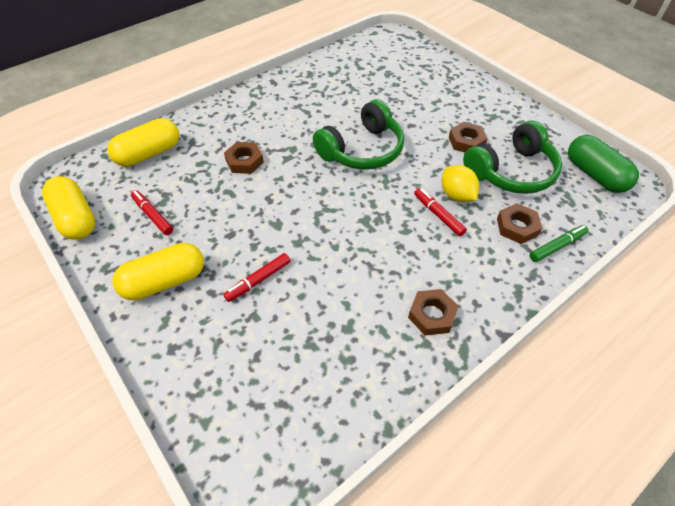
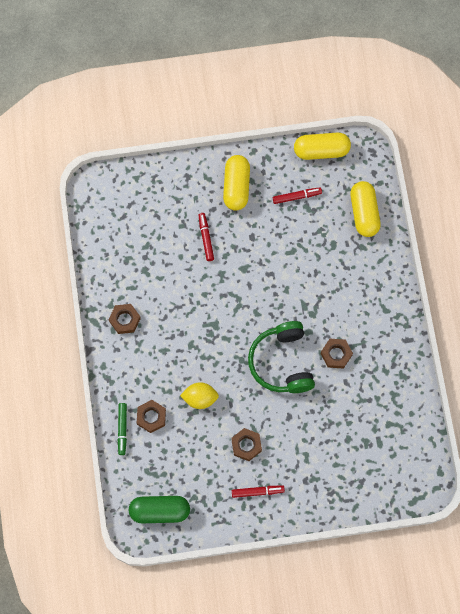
camera: 120 degrees right, 20 degrees up
brown nut [224,142,264,174] -> brown nut moved to [321,339,353,369]
red marker [414,188,467,236] -> red marker moved to [232,486,285,498]
green headphones [463,121,562,194] -> none

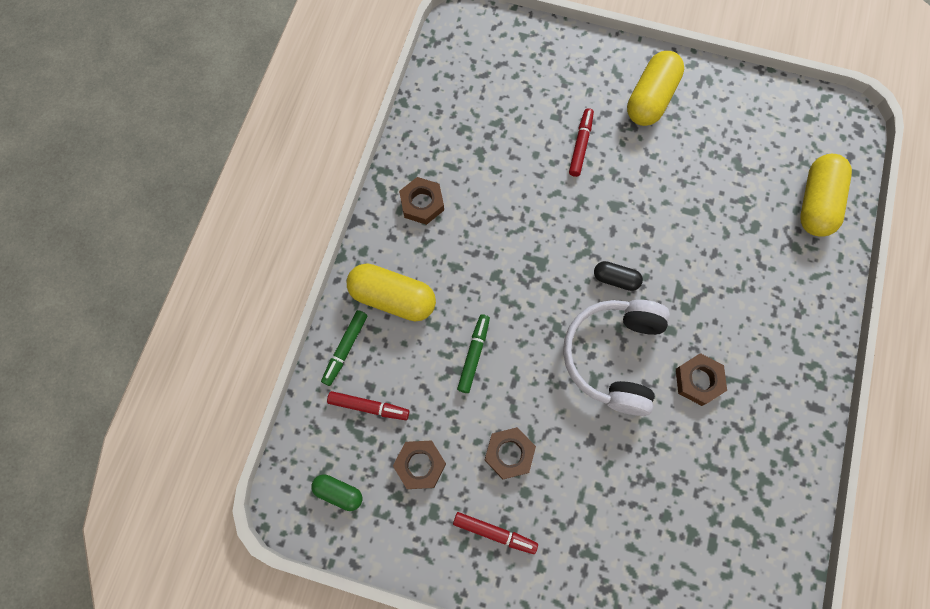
camera: 25 degrees right, 0 degrees up
green capsule [128,496,190,523] -> green capsule [311,474,362,511], size x0.54
brown nut [137,400,166,433] -> brown nut moved to [393,441,446,489]
yellow lemon [180,382,219,409] -> green marker [457,314,490,393]
green headphones [248,321,315,393] -> white headphones [563,300,670,416]
red marker [273,187,322,204] -> red marker moved to [327,391,409,420]
yellow capsule [294,133,351,160] -> yellow capsule moved to [347,263,436,321]
none -> black capsule [594,261,643,291]

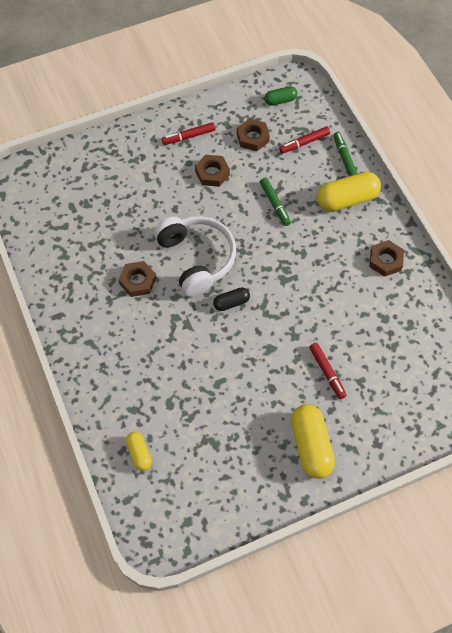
camera: 140 degrees right, 10 degrees down
yellow capsule [801,154,852,237] -> yellow capsule [126,432,152,471], size x0.54

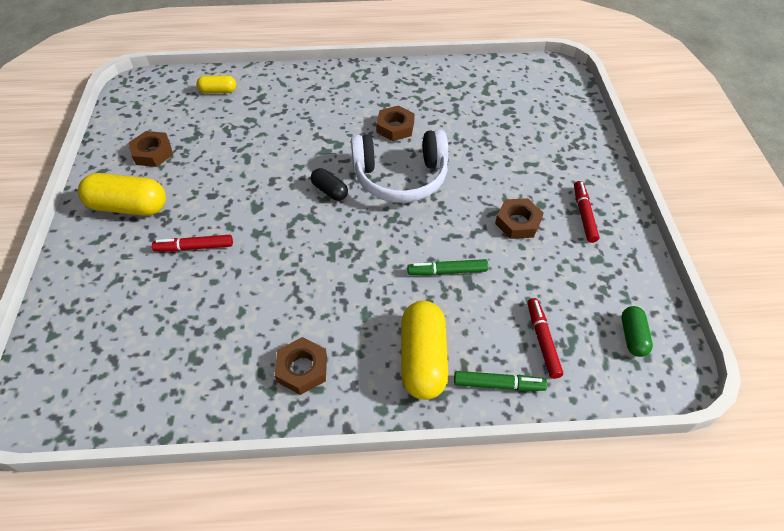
camera: 110 degrees right, 10 degrees down
black capsule [213,287,250,311] -> black capsule turned 45 degrees counterclockwise [311,168,348,201]
brown nut [237,118,270,151] -> brown nut moved to [129,131,173,167]

